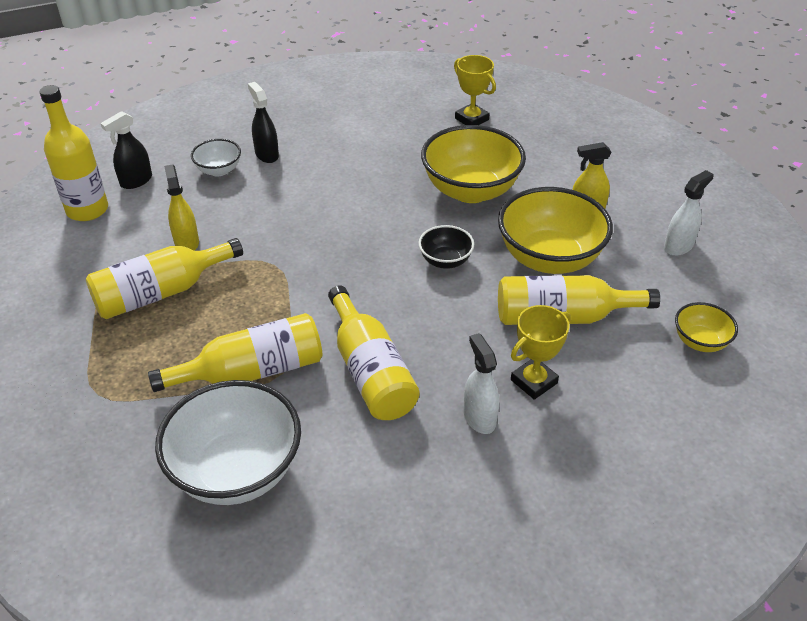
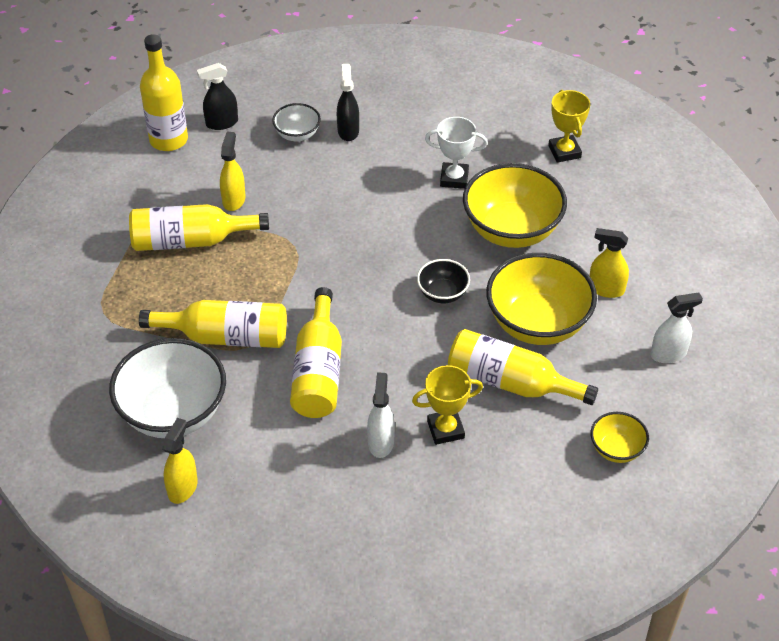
camera: 25 degrees right, 5 degrees up
none -> yellow spray bottle [162,418,198,504]
none -> white trophy [425,117,488,189]

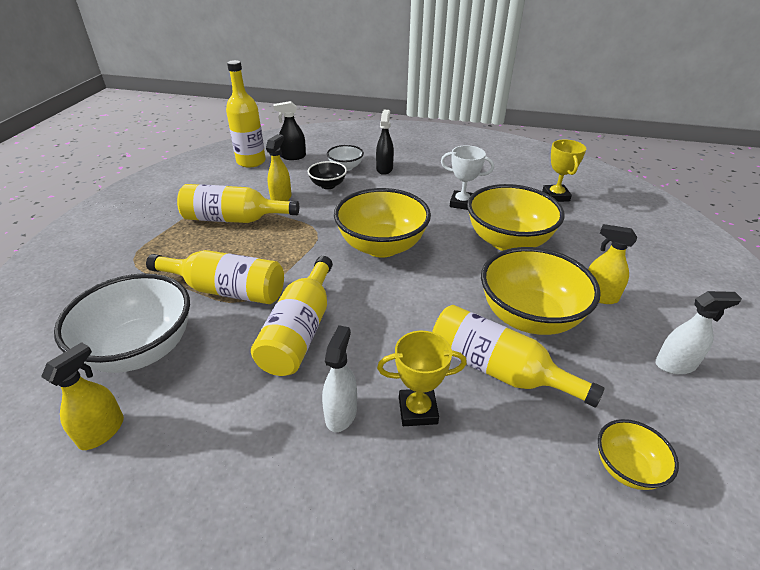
camera: 10 degrees right, 10 degrees down
black bowl [417,259,470,303] -> black bowl moved to [307,161,347,189]
none -> yellow bowl [334,188,431,258]

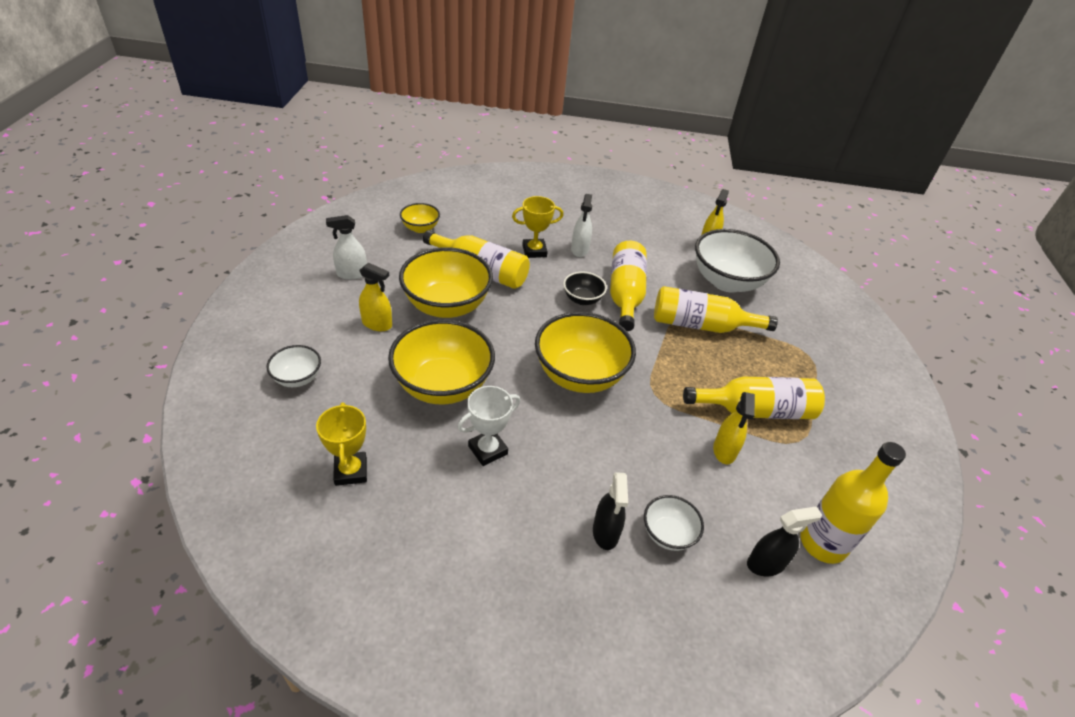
camera: 170 degrees right, 5 degrees up
black bowl [307,161,347,189] -> black bowl moved to [563,272,607,305]
white trophy [441,145,494,210] -> white trophy turned 45 degrees counterclockwise [457,386,520,466]
none -> white bowl [266,345,321,387]

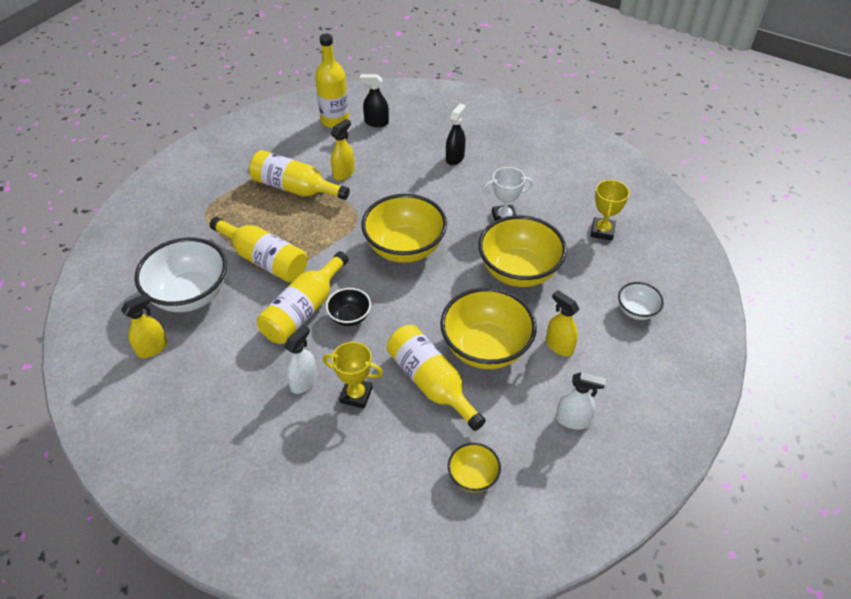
camera: 150 degrees left, 5 degrees up
white bowl [644,495,704,551] -> none

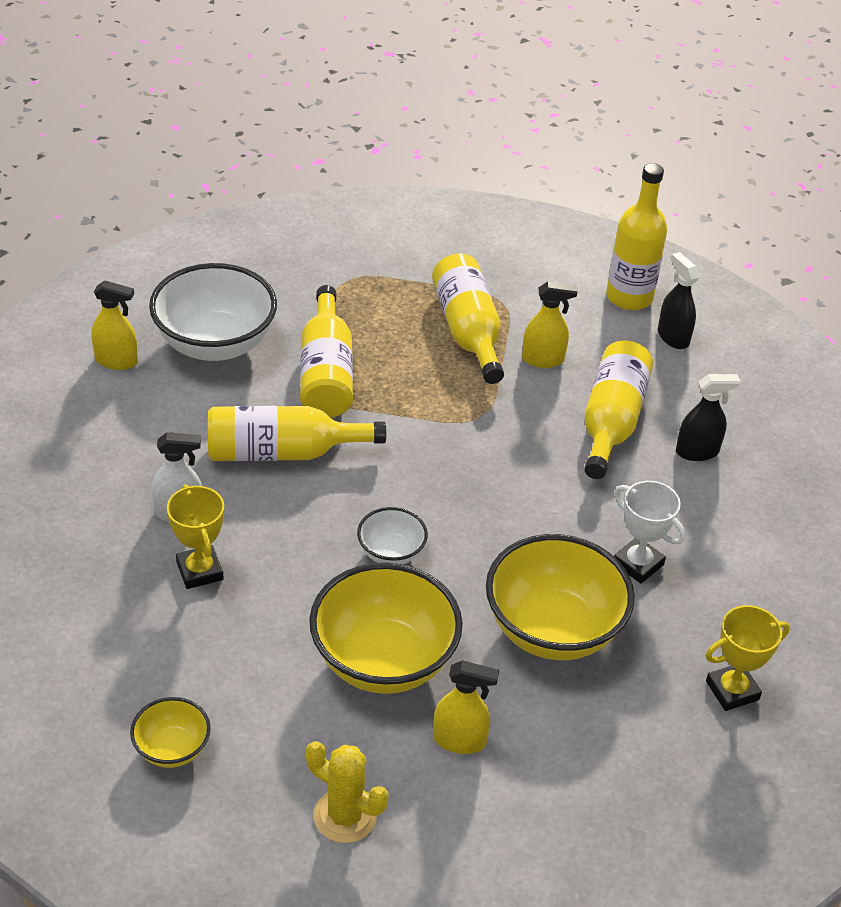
camera: 50 degrees right, 5 degrees down
black bowl [326,288,371,326] -> none
yellow bowl [361,194,447,263] -> none
yellow bottle [387,325,486,431] -> yellow bottle moved to [584,340,653,479]
yellow spray bottle [546,290,579,356] -> yellow spray bottle turned 90 degrees clockwise [433,660,499,754]
white spray bottle [556,372,606,430] -> yellow cactus [306,741,389,843]
white bowl [618,282,664,320] -> white bowl moved to [357,507,428,564]

